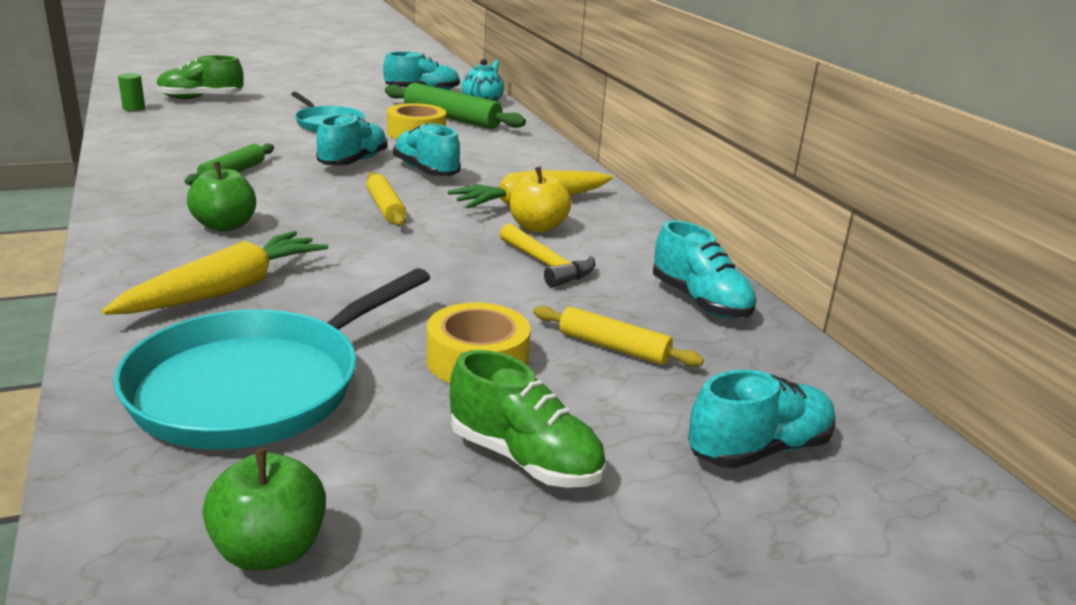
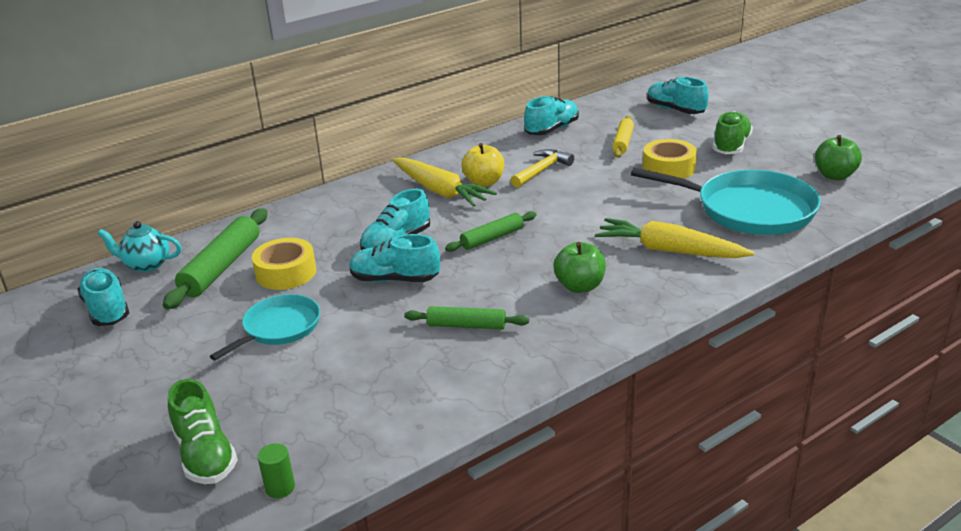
camera: 100 degrees left, 5 degrees up
yellow rolling pin [366,172,406,227] -> green rolling pin [445,211,537,252]

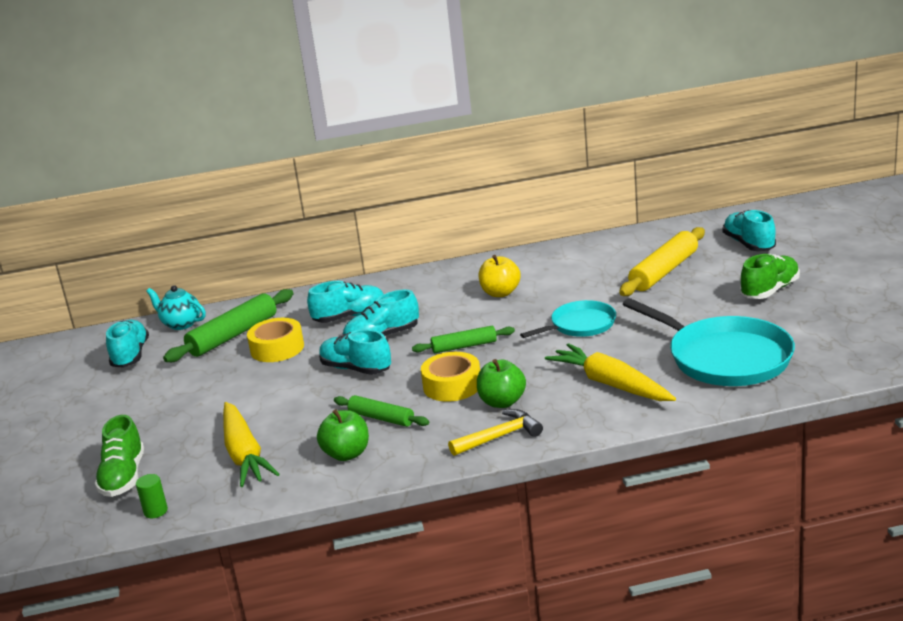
camera: 25 degrees right, 5 degrees down
turquoise pan [210,294,320,361] -> turquoise pan moved to [520,300,616,338]
yellow carrot [393,158,497,207] -> yellow carrot moved to [223,402,280,487]
yellow hammer [511,149,574,188] -> yellow hammer moved to [448,409,543,456]
turquoise shoe [524,96,579,135] -> turquoise shoe moved to [307,281,383,323]
yellow rolling pin [612,116,634,158] -> yellow rolling pin [619,227,705,296], size x1.65
yellow tape [643,139,697,179] -> yellow tape moved to [421,352,480,402]
green apple [815,135,862,180] -> green apple moved to [317,409,369,461]

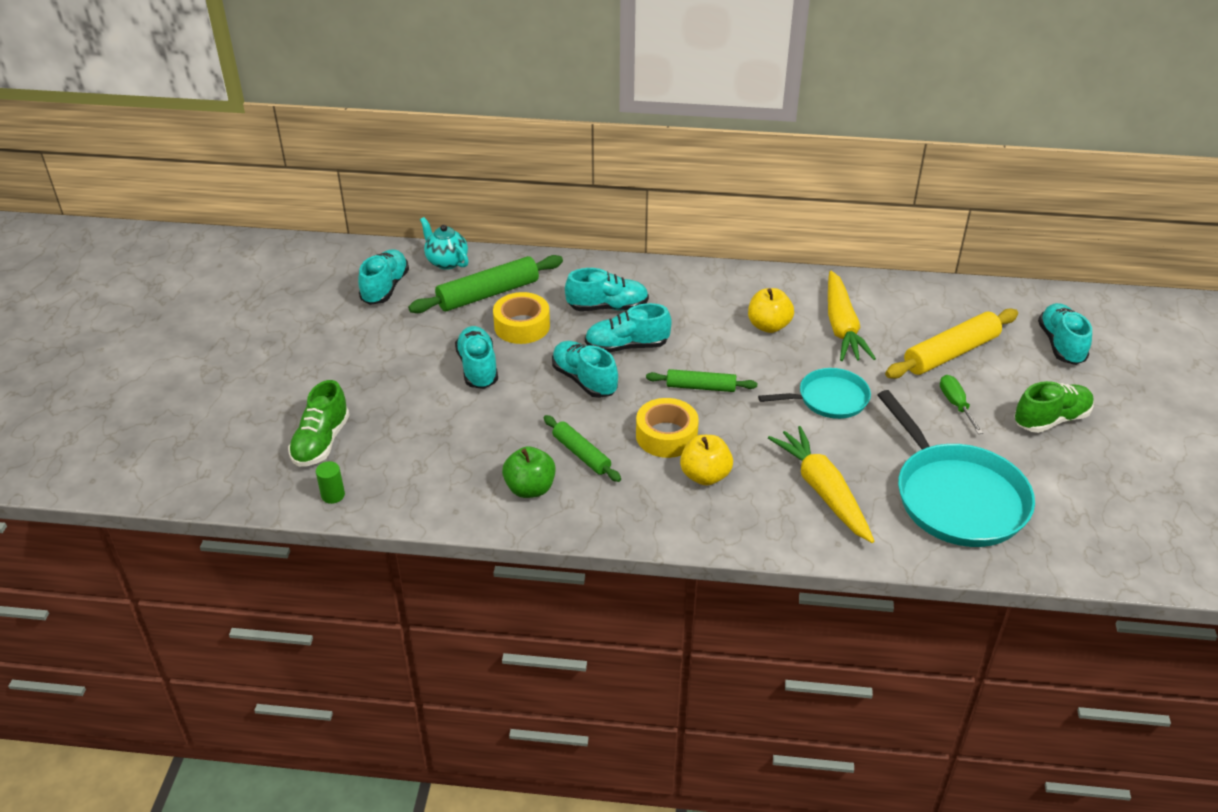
camera: 15 degrees right, 15 degrees up
yellow carrot [223,402,280,487] -> yellow carrot moved to [828,270,876,361]
yellow hammer [448,409,543,456] -> none
green apple [477,359,526,408] -> yellow apple [680,435,733,486]
none -> turquoise shoe [455,326,498,389]
none -> green screwdriver [940,375,983,434]

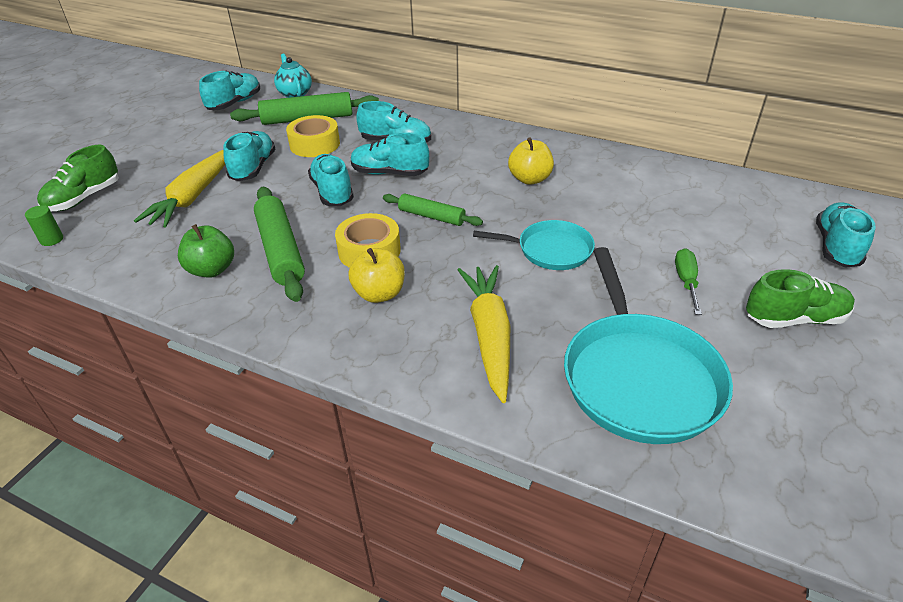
camera: 20 degrees right, 0 degrees up
green rolling pin [544,415,621,482] -> green rolling pin [254,187,305,302], size x1.65
yellow carrot [828,270,876,361] -> yellow carrot moved to [134,150,225,228]
yellow rolling pin [885,309,1018,379] -> none

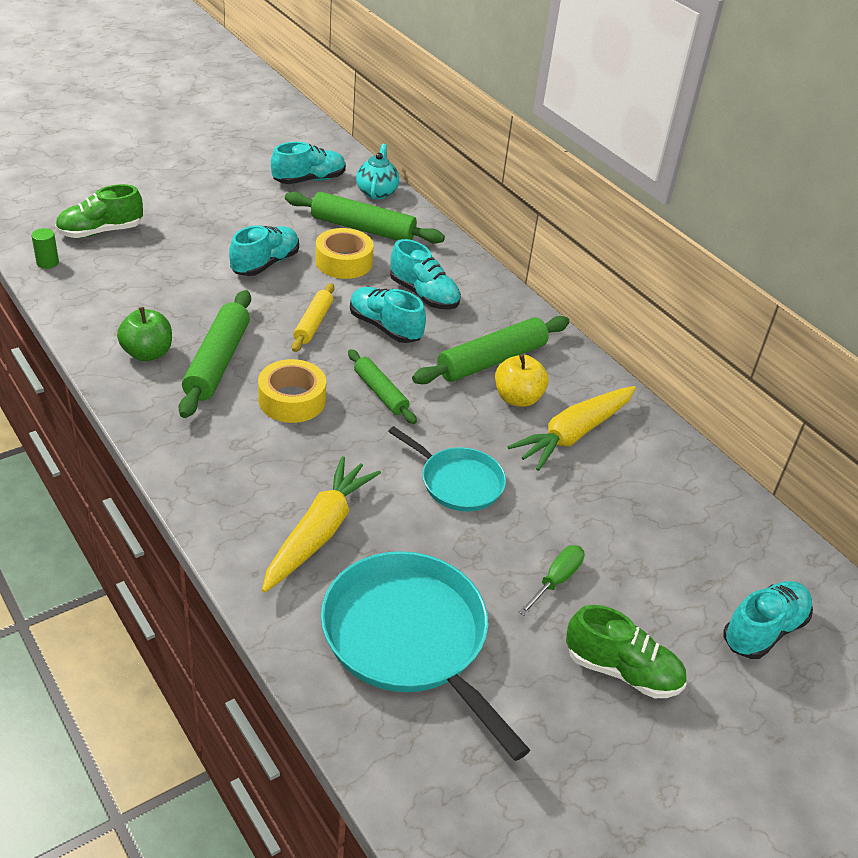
camera: 25 degrees right, 0 degrees up
yellow carrot [134,150,225,228] -> yellow carrot moved to [507,386,636,471]
turquoise shoe [308,154,354,206] -> yellow rolling pin [292,283,335,352]
yellow apple [349,248,405,303] -> none
turquoise pan [564,247,733,444] -> turquoise pan turned 120 degrees clockwise [321,551,530,761]
none -> green rolling pin [412,316,570,384]

